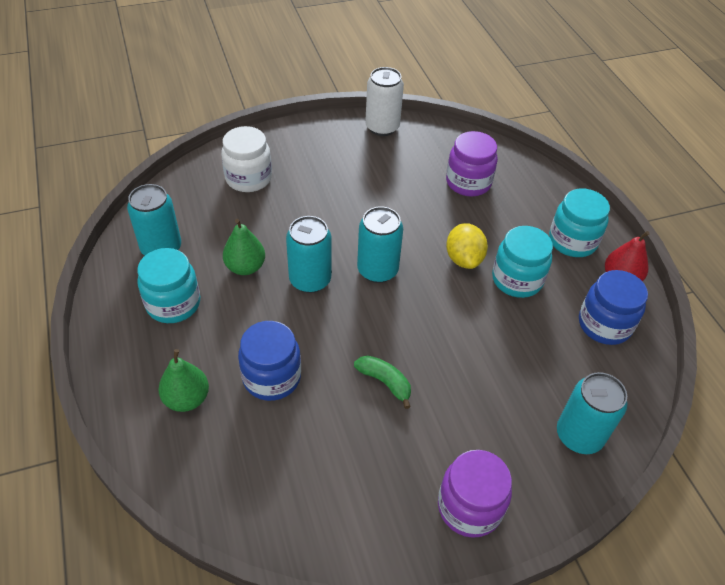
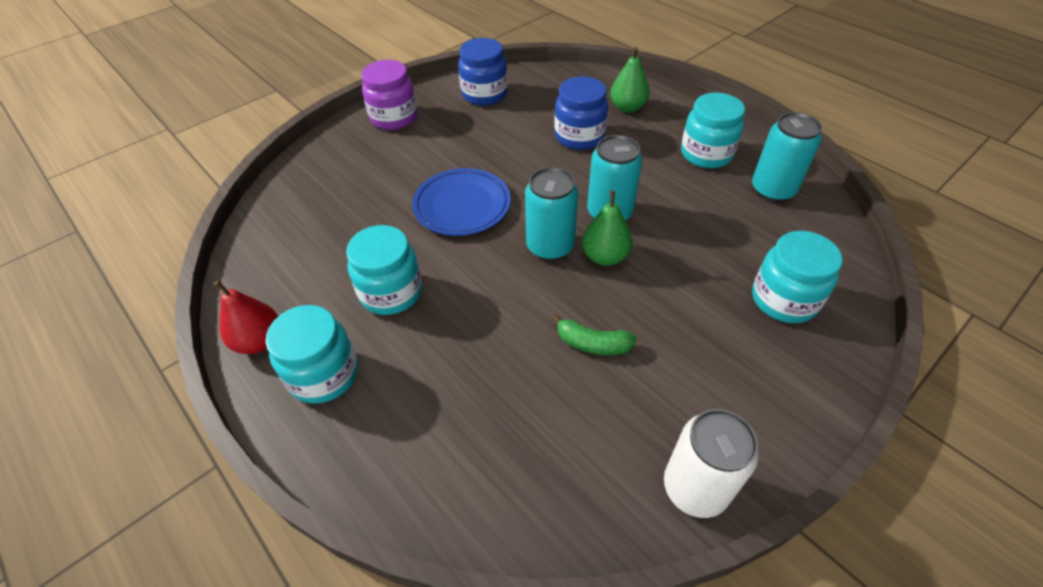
camera: 160 degrees right, 0 degrees up
white jar [221,126,272,192] -> turquoise jar [752,231,843,323]
green pear [223,219,265,275] -> green pear moved to [582,191,632,266]
green banana [354,355,411,409] -> green banana moved to [551,314,637,355]
purple jar [446,131,498,196] -> none
yellow lemon [446,223,488,269] -> none
turquoise can [557,372,627,454] -> none
blue jar [579,270,648,345] -> blue jar moved to [458,38,508,106]
none -> blue plate [412,168,511,236]

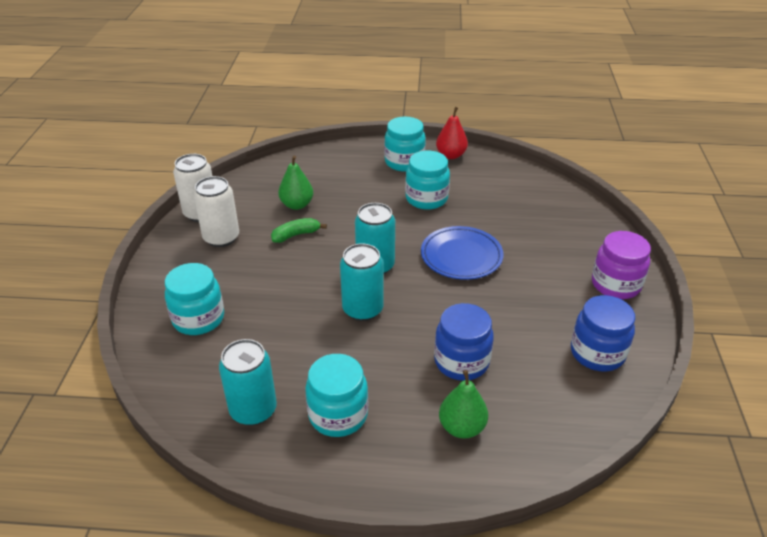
camera: 135 degrees right, 10 degrees down
green pear [582,191,632,266] -> green pear moved to [278,155,313,210]
none -> white can [194,176,239,247]

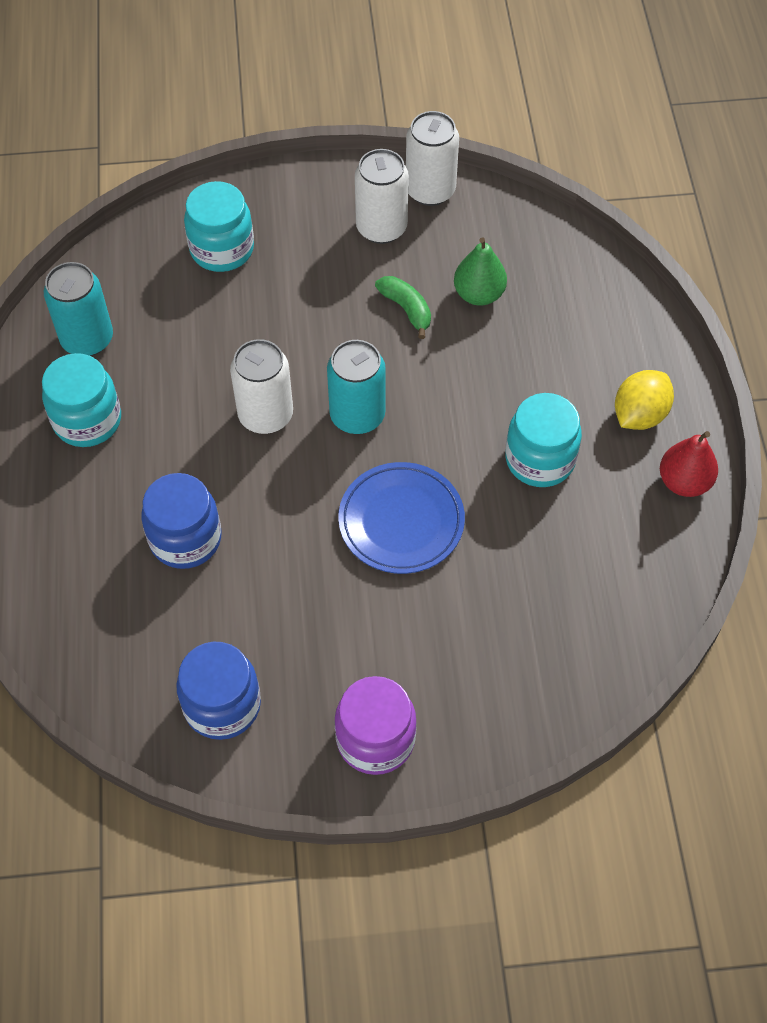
camera: 80 degrees right, 20 degrees up
turquoise can [340,244,384,321] -> white can [230,339,293,434]
turquoise jar [384,117,426,172] -> yellow lemon [615,370,674,430]
green pear [439,370,488,439] -> none

